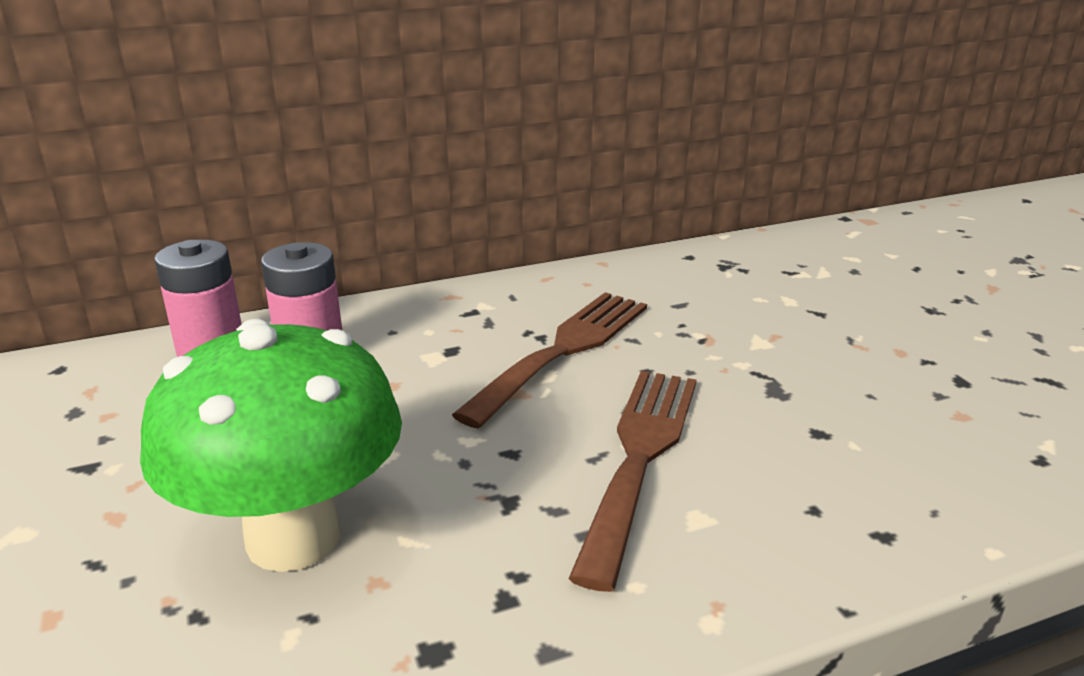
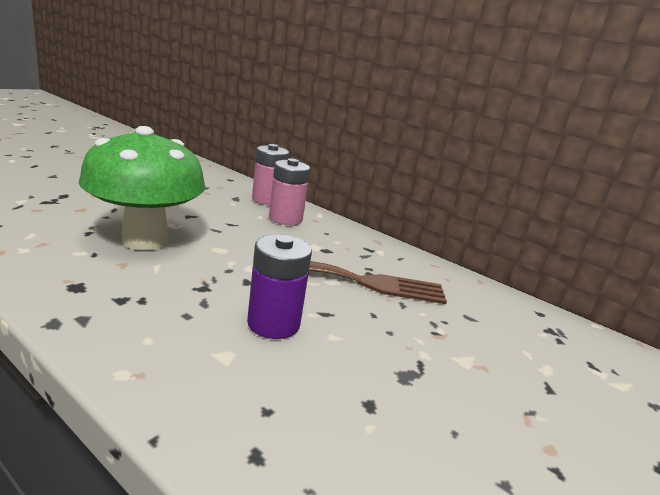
camera: 55 degrees right, 5 degrees down
brown fork [569,371,696,592] -> purple battery [247,234,312,339]

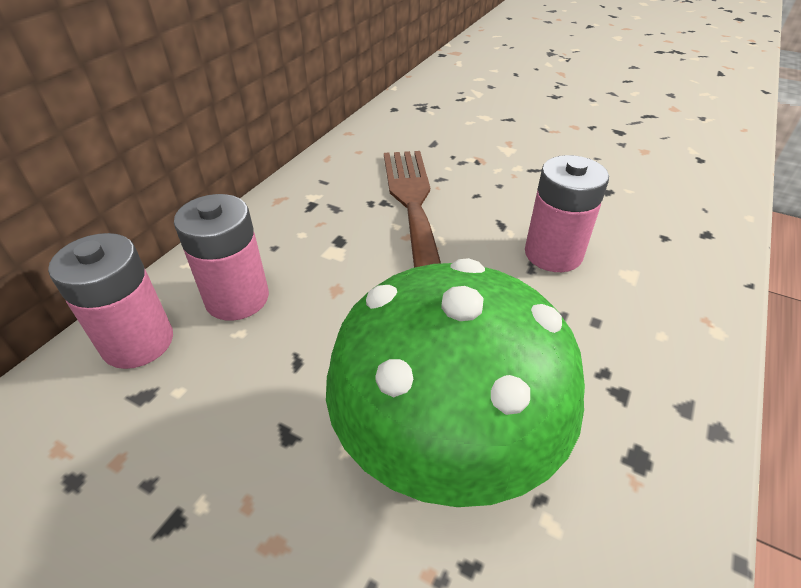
camera: 95 degrees left, 20 degrees up
purple battery [247,234,312,339] -> pink battery [525,155,609,272]

